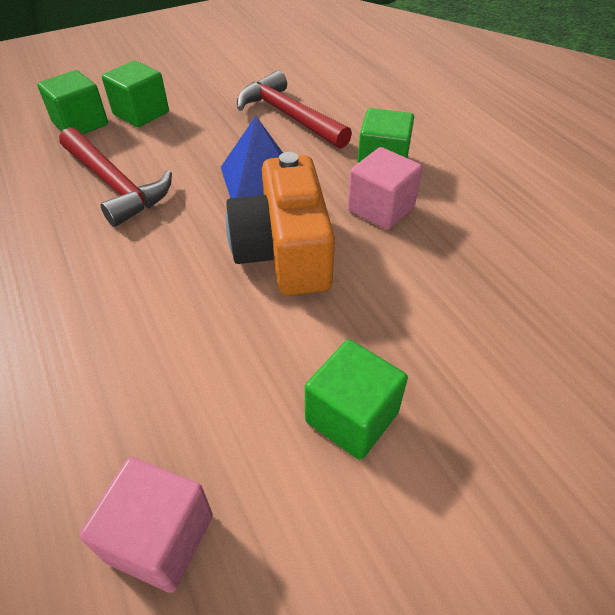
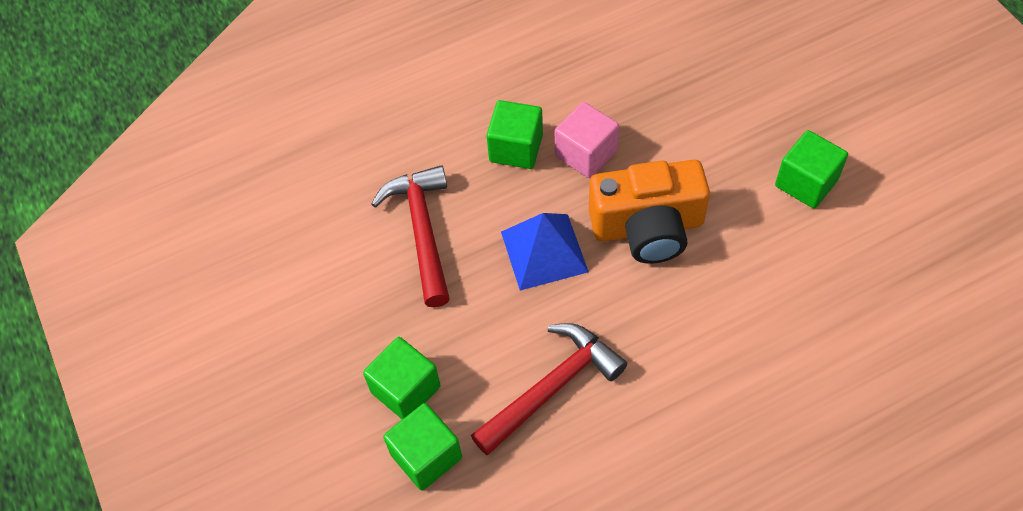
camera: 85 degrees left, 10 degrees up
pink cube [79,457,213,593] -> none
red hammer [237,71,352,149] -> red hammer turned 120 degrees clockwise [371,165,450,308]

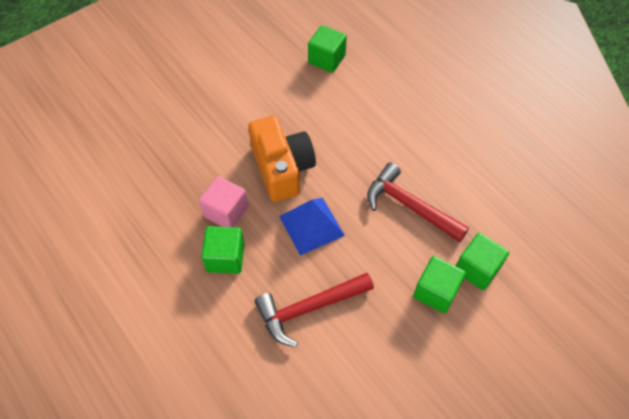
camera: 105 degrees left, 0 degrees up
green cube [775,130,848,208] -> green cube moved to [308,25,347,73]

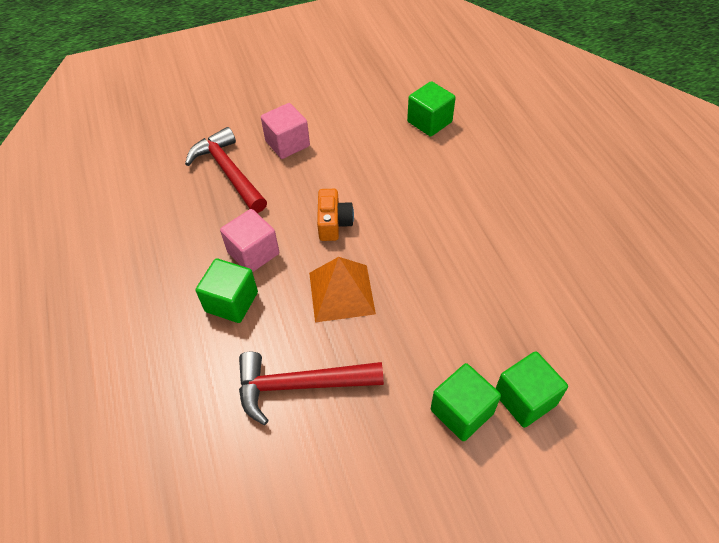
camera: 20 degrees right, 5 degrees down
orange camera [248,116,316,202] -> orange camera [317,189,354,241], size x0.55
blue pyramid [279,198,345,256] -> orange pyramid [309,257,376,322]
red hammer [367,162,469,242] -> red hammer moved to [185,127,267,213]
none -> pink cube [261,103,310,159]

